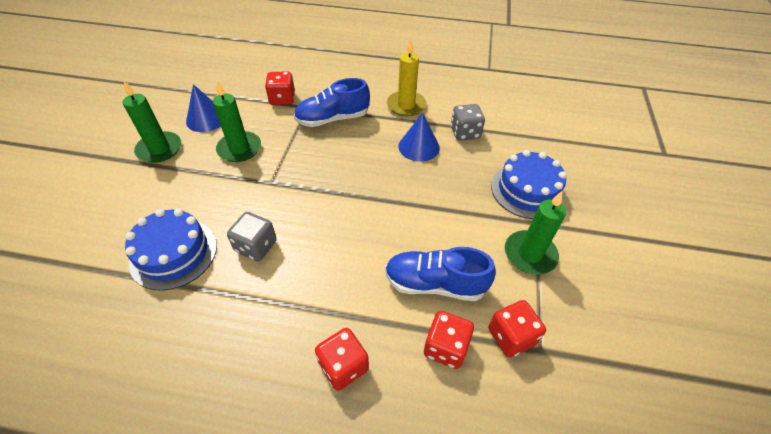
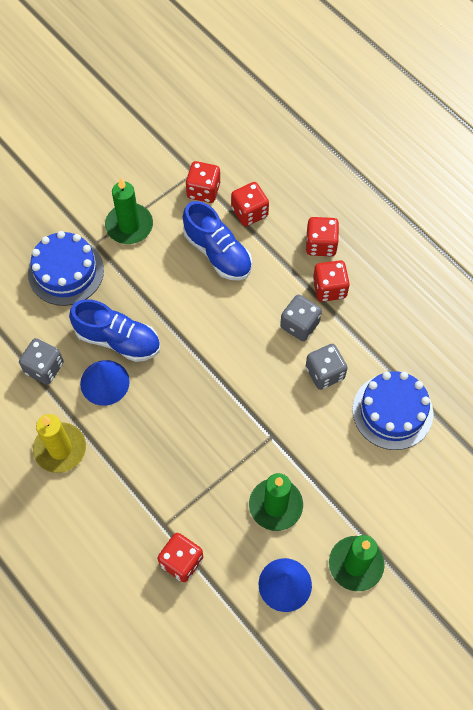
camera: 140 degrees left, 15 degrees up
blue shoe [294,78,370,127] -> blue shoe moved to [69,299,160,362]
none -> grey dice [280,295,322,341]
none -> red dice [313,260,350,302]

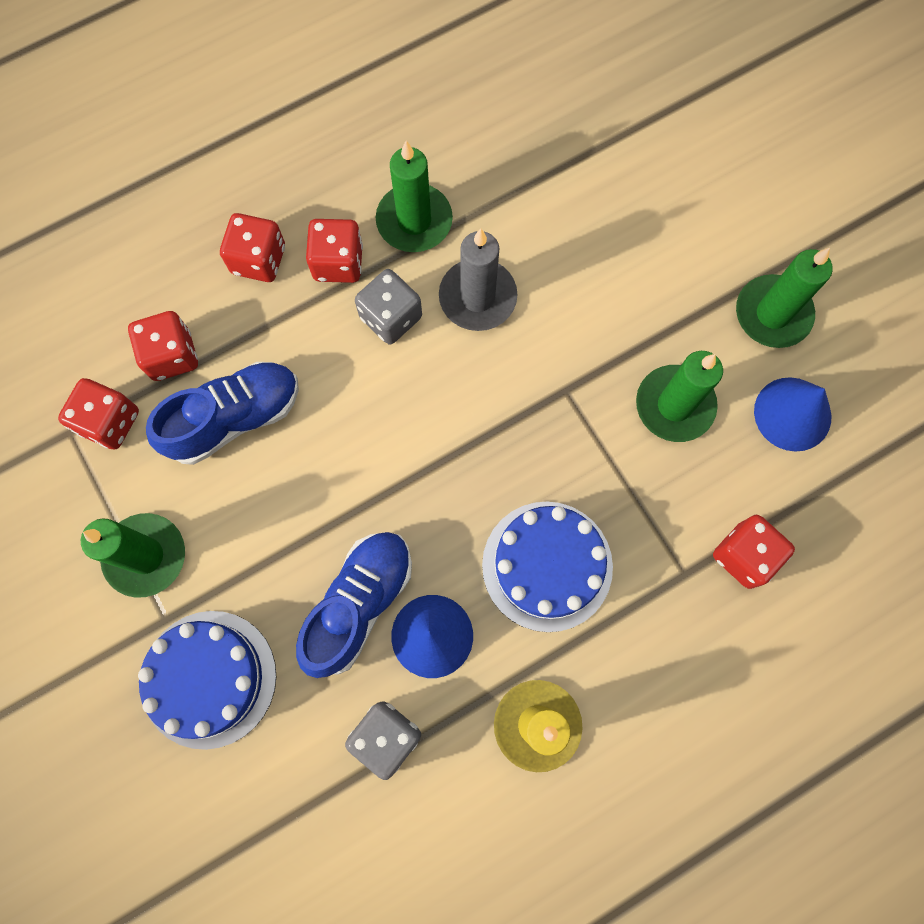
camera: 80 degrees left, 10 degrees up
grey dice [306,344,348,390] -> grey candle [439,229,518,331]
blue cake [352,371,433,450] -> blue cake moved to [482,502,613,632]
none -> green candle [376,141,453,252]

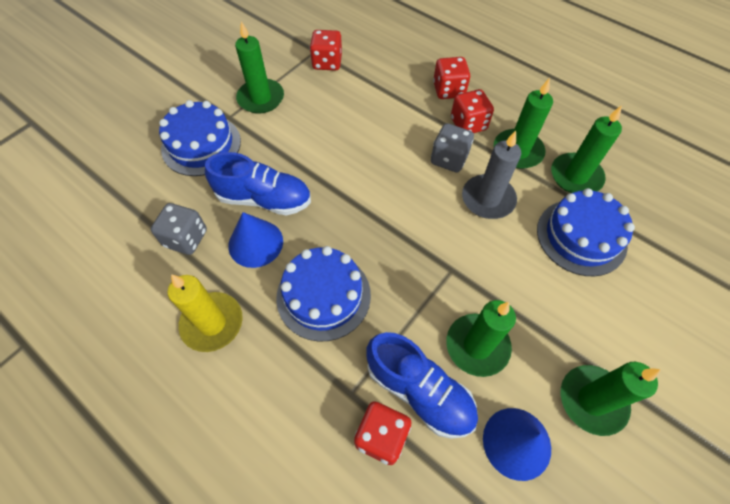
camera: 70 degrees right, 15 degrees down
red dice [128,311,198,381] -> none
blue shoe [146,362,299,465] -> blue shoe moved to [366,332,478,439]
none -> blue cake [537,188,635,276]
none -> green candle [551,105,622,193]

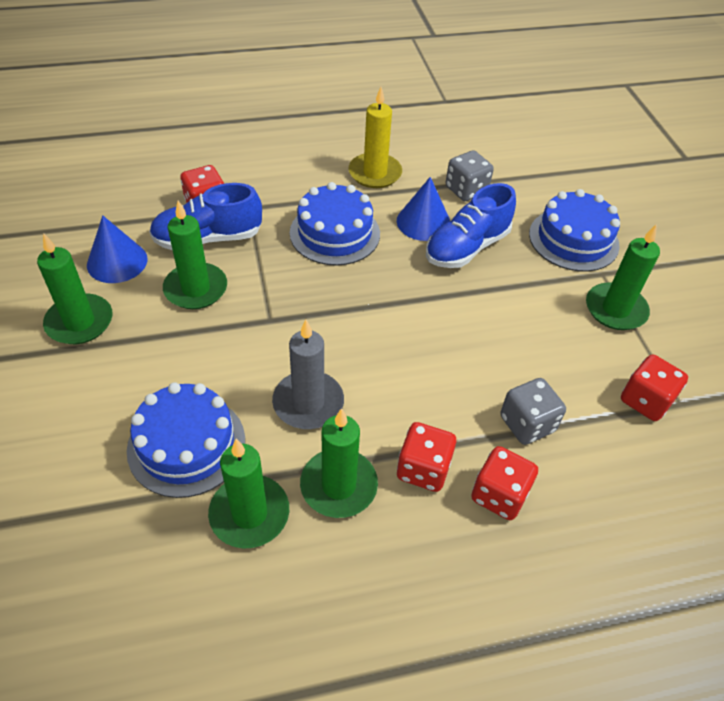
camera: 125 degrees right, 10 degrees down
grey dice [431,123,474,173] -> grey dice moved to [500,378,566,445]

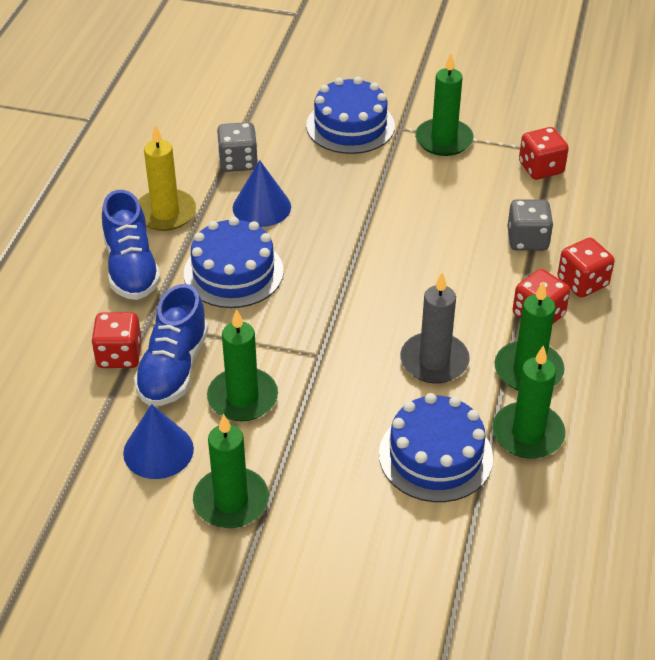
camera: 60 degrees left, 5 degrees down
blue shoe [426,183,516,268] -> blue shoe moved to [102,190,161,300]

